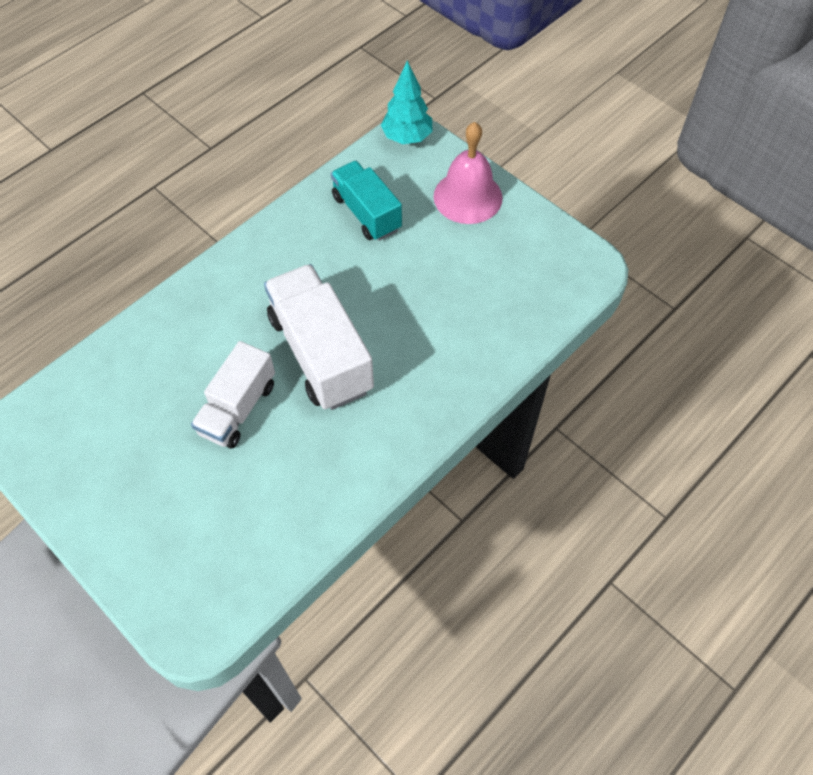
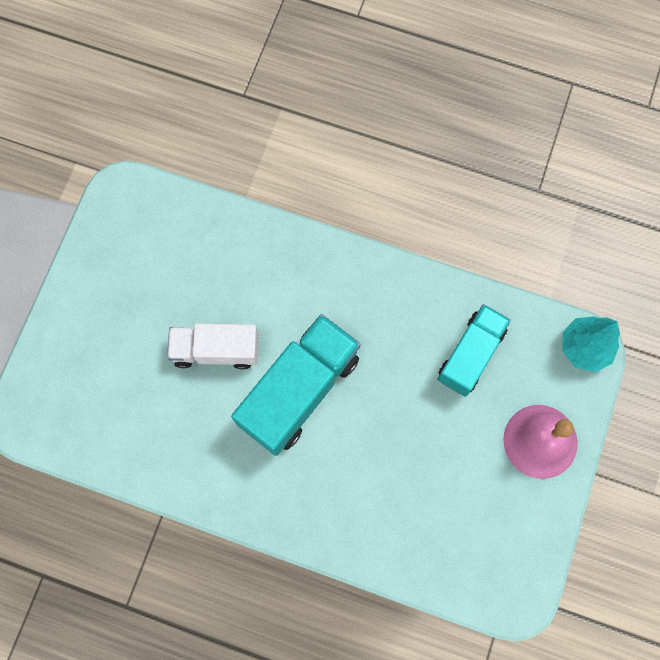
camera: 65 degrees right, 15 degrees up
white truck [264,264,374,410] -> turquoise truck [231,314,361,456]

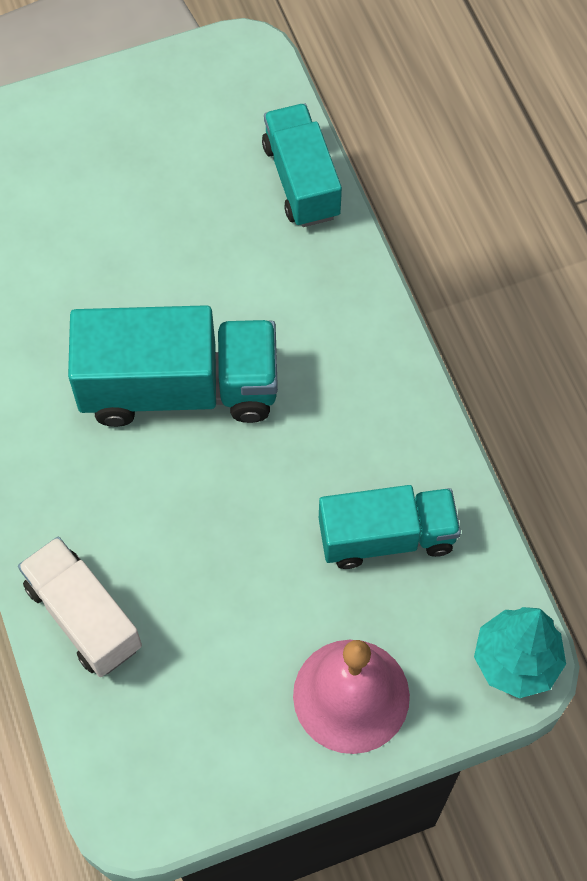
camera: 50 degrees right, 10 degrees down
white truck [167,324,259,370] -> white truck moved to [18,537,142,677]
none -> turquoise truck [262,104,342,227]

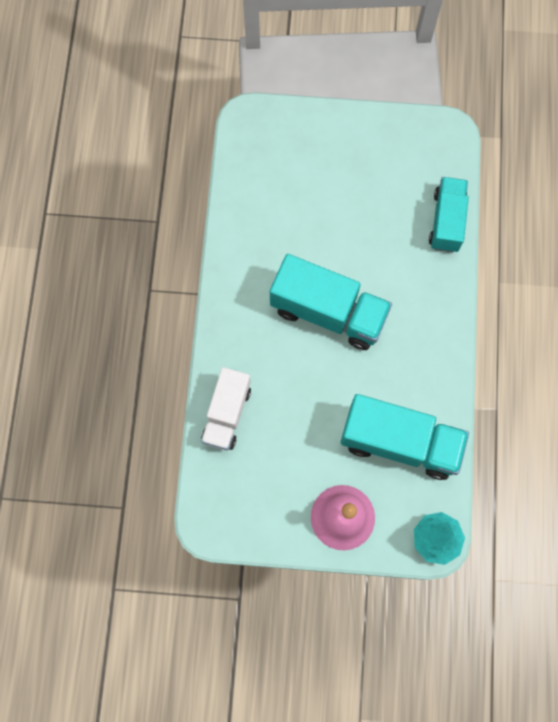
camera: 25 degrees right, 10 degrees up
white truck [18,537,142,677] -> white truck turned 150 degrees counterclockwise [201,367,251,451]
turquoise truck [319,485,461,569] -> turquoise truck [340,394,469,480], size x1.54

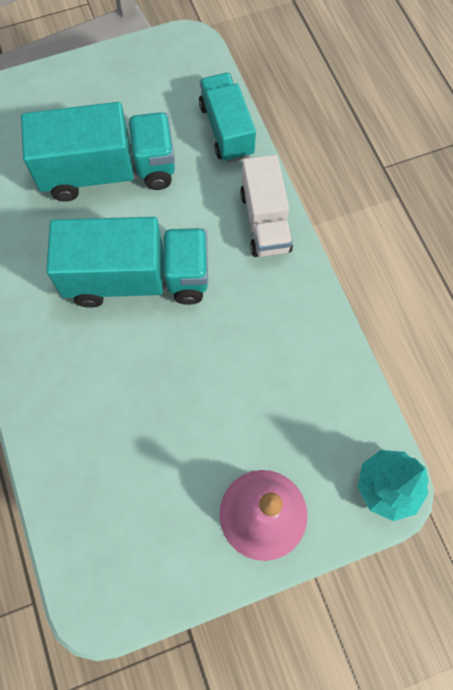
camera: 25 degrees left, 5 degrees down
white truck [201,367,251,451] -> white truck moved to [240,155,293,257]
turquoise truck [340,394,469,480] -> turquoise truck moved to [21,102,175,202]

